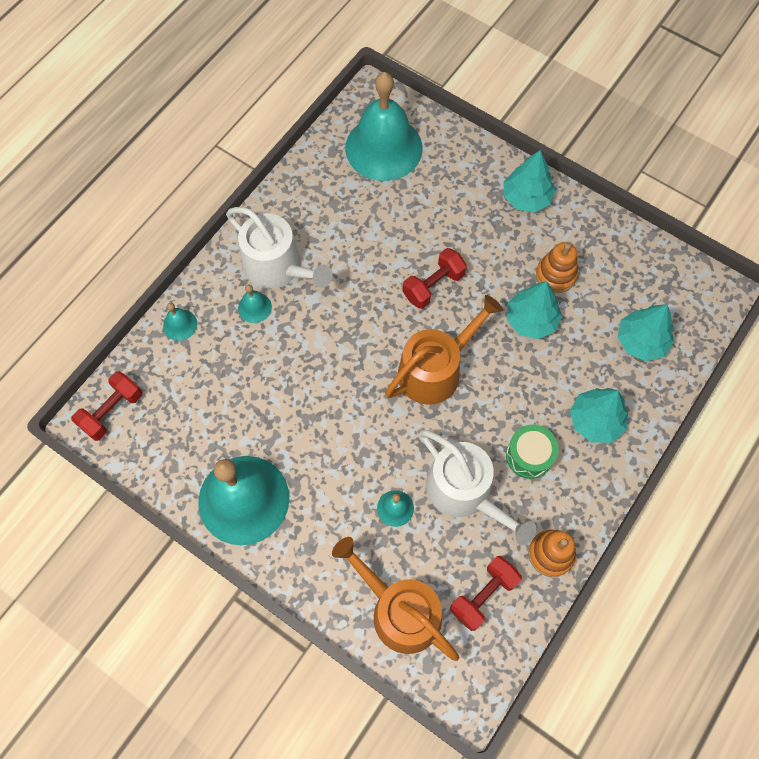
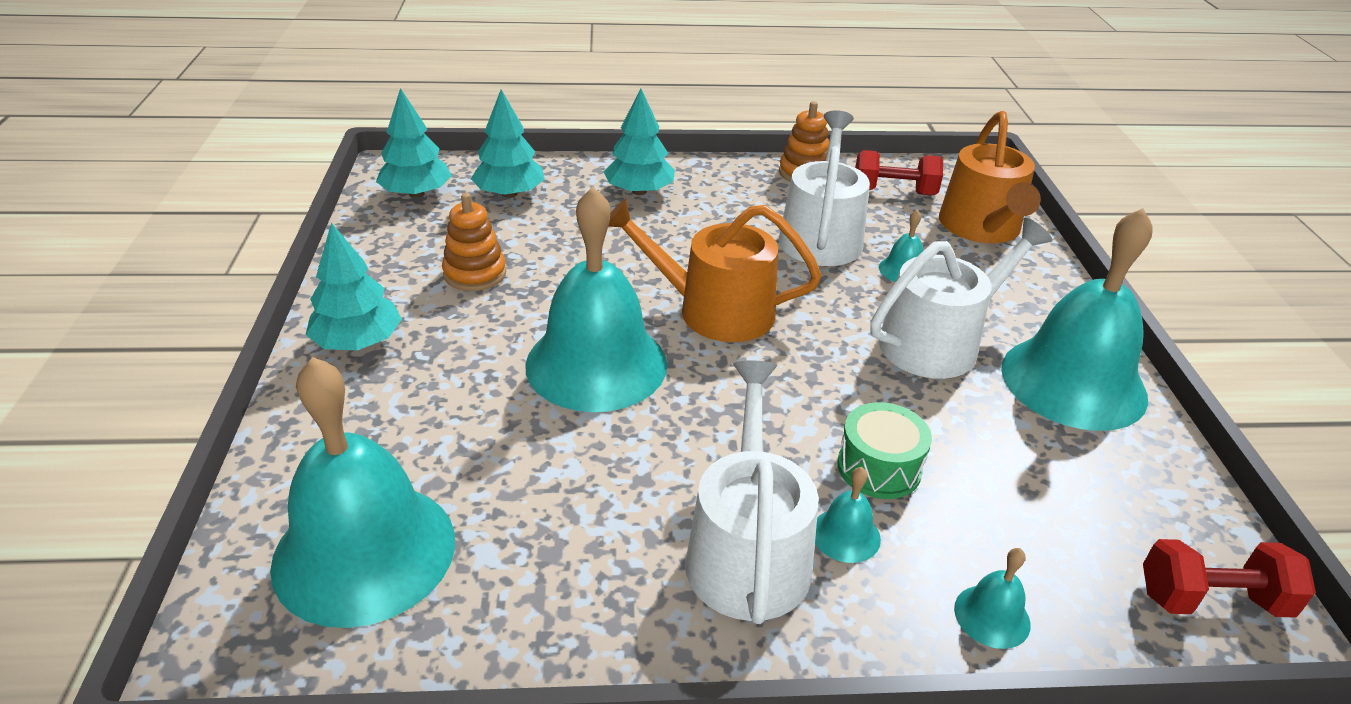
camera: 130 degrees left, 30 degrees down
red dumbbell [403,248,467,309] -> turquoise bell [525,186,667,412]
green drum [506,425,559,479] -> green drum moved to [837,402,932,499]
turquoise tree [507,281,562,339] -> turquoise tree moved to [376,88,452,198]
none -> white watering can [870,218,1053,379]

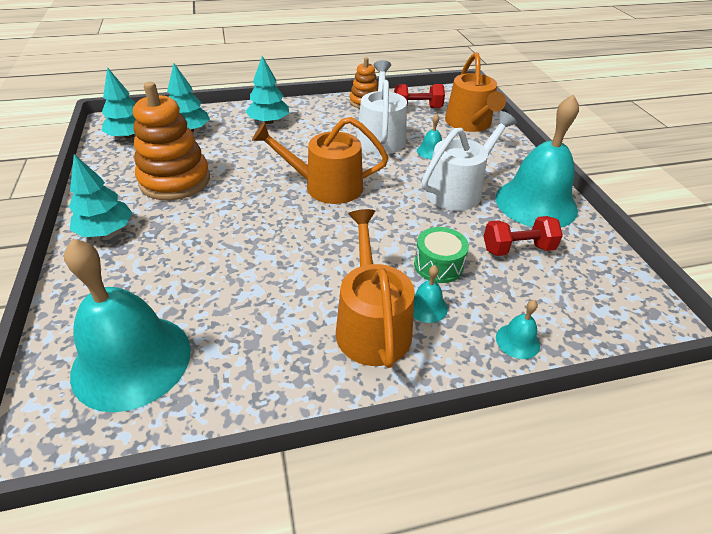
camera: 10 degrees left, 5 degrees up
orange stacking toy [442,193,506,291] -> orange stacking toy [133,82,210,200], size x1.79
turquoise bell [525,186,667,412] -> none
white watering can [685,361,819,624] -> orange watering can [336,209,415,368]
red dumbbell [1143,539,1316,618] -> red dumbbell moved to [484,216,563,256]

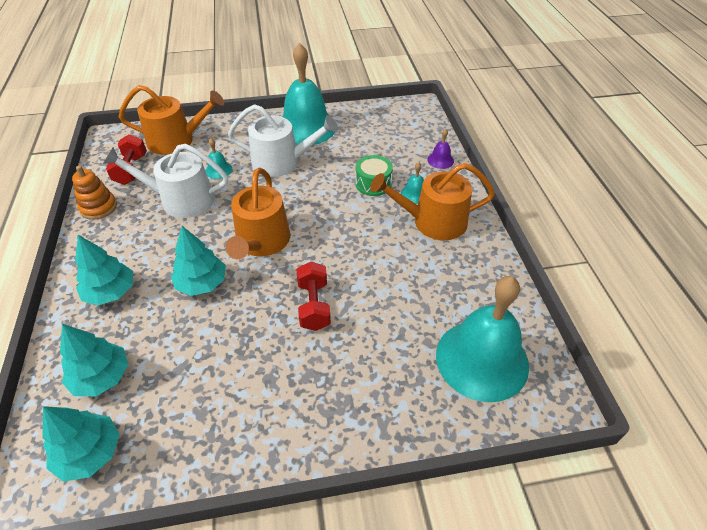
camera: 85 degrees left, 5 degrees up
turquoise tree [69,154,132,237] -> turquoise tree moved to [171,226,226,296]
orange stacking toy [133,82,210,200] -> none
white watering can [422,111,517,211] -> white watering can turned 135 degrees clockwise [228,104,338,177]
red dumbbell [484,216,563,256] -> red dumbbell moved to [297,262,331,331]
turquoise bell [496,300,540,359] -> purple bell [427,129,454,169]

